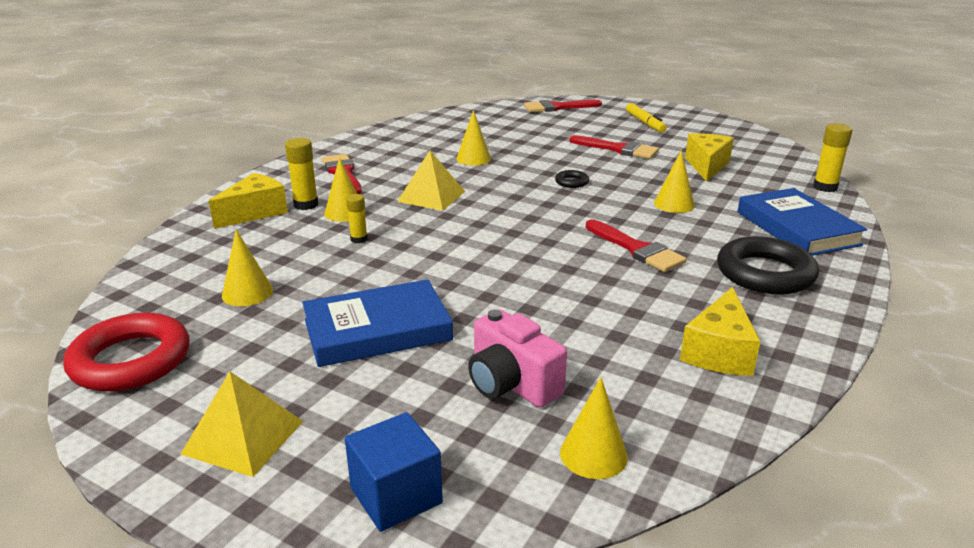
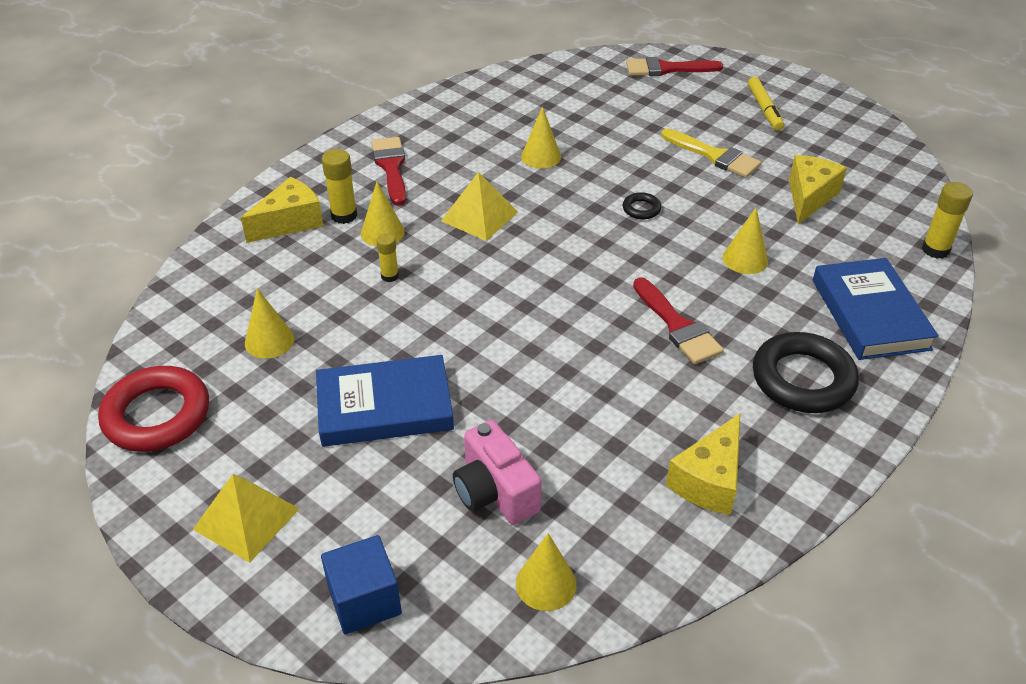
camera: 10 degrees right, 15 degrees up
red brush [569,135,659,159] -> yellow brush [661,129,761,178]

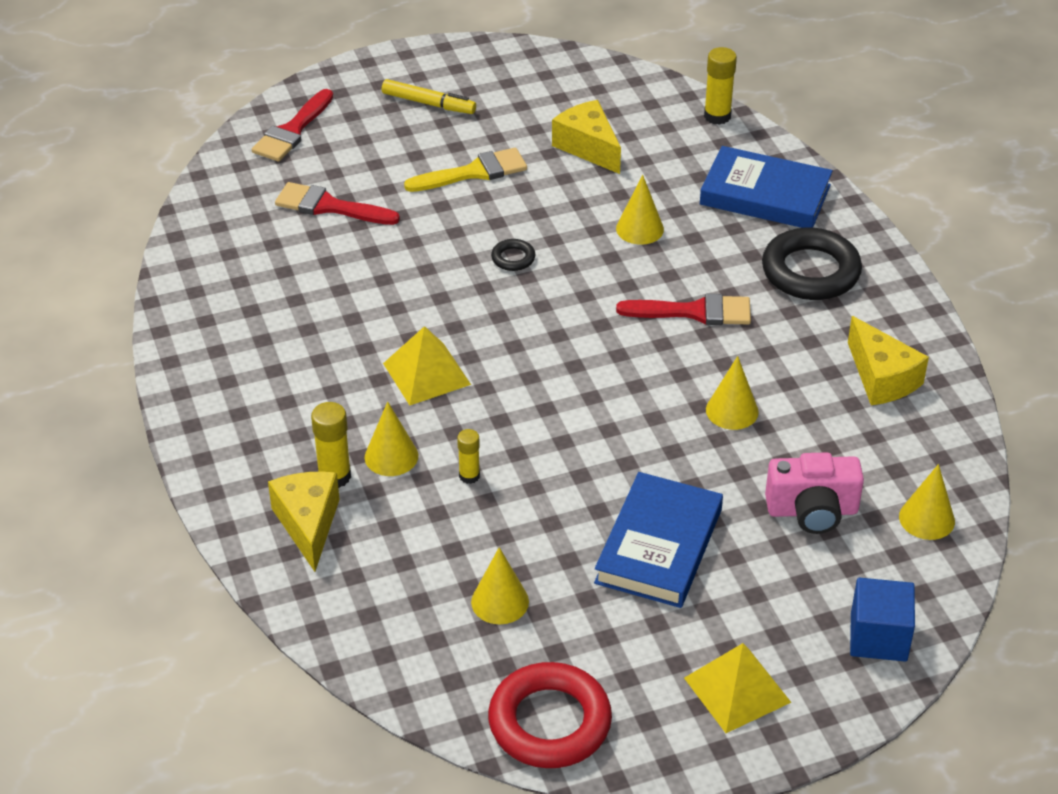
camera: 60 degrees left, 0 degrees up
red brush [372,137,406,206] -> red brush moved to [275,182,400,225]
yellow cone [521,106,561,169] -> yellow cone moved to [706,356,759,430]

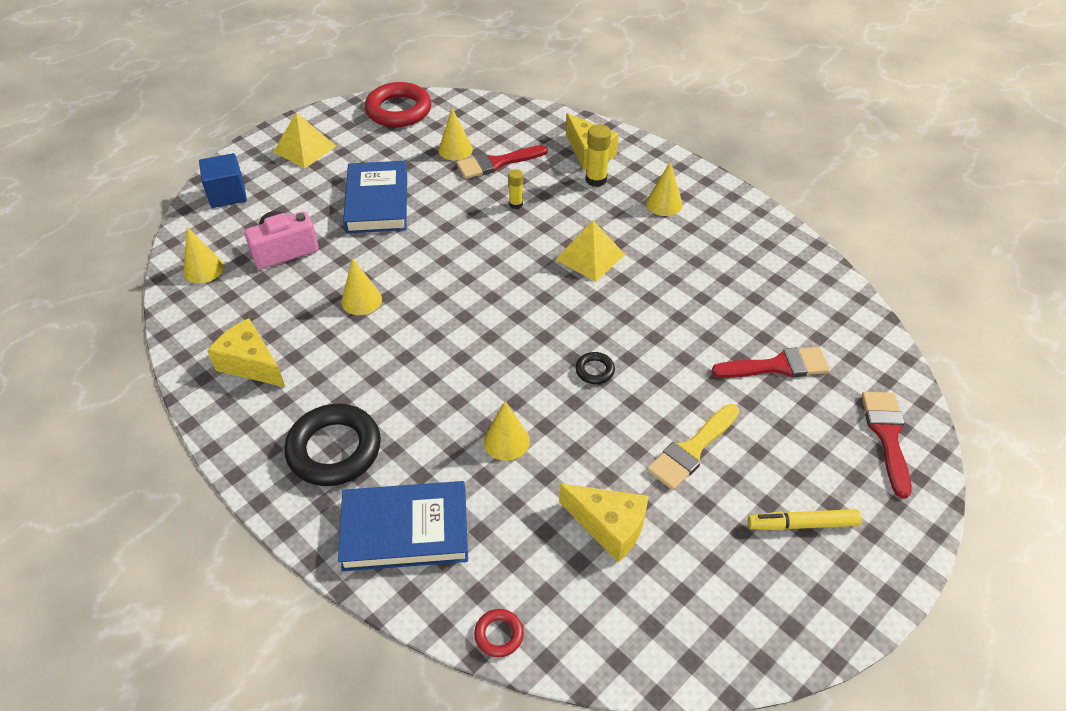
camera: 155 degrees right, 5 degrees up
yellow cone [365,402,418,476] -> yellow cone moved to [646,161,683,216]
red brush [616,294,751,325] -> red brush moved to [457,145,548,179]
yellow glue stick [704,47,737,125] -> red ring [474,609,524,657]

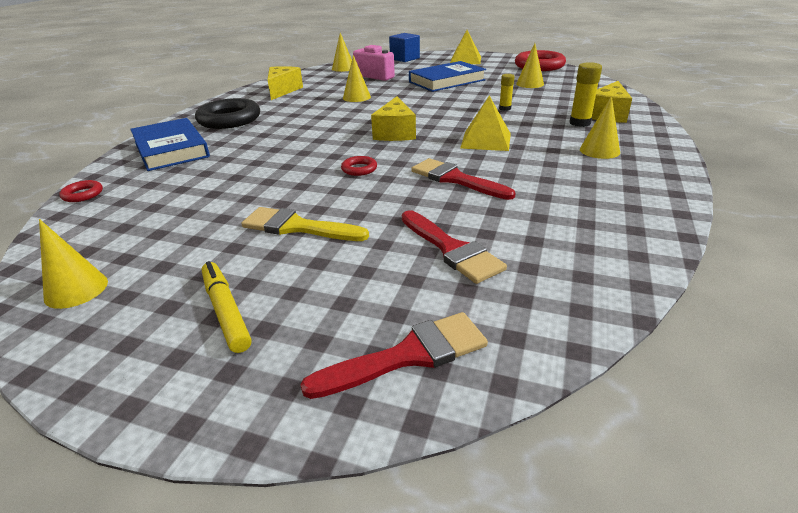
camera: 65 degrees right, 15 degrees down
red brush [457,145,548,179] -> red brush moved to [411,158,515,200]
yellow cone [484,401,530,461] -> yellow cone moved to [39,219,108,309]
yellow cheese [559,484,649,563] -> yellow cheese moved to [371,96,416,141]
black ring [575,352,615,384] -> red ring [341,156,377,176]

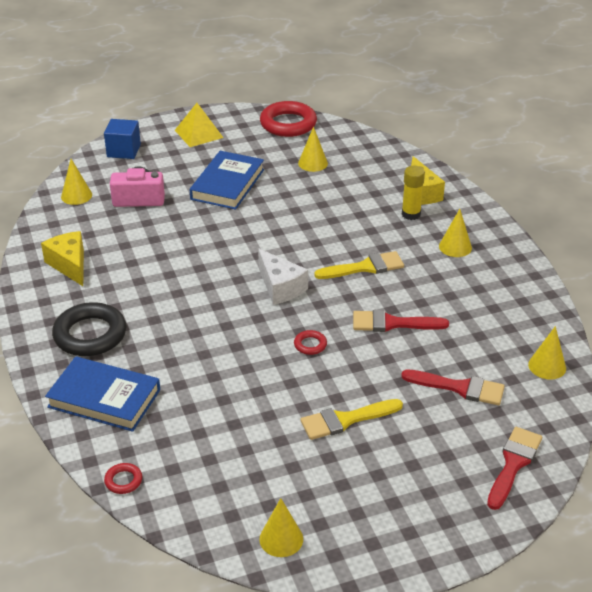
camera: 40 degrees left, 5 degrees up
yellow marker [202,261,251,353] -> none
yellow cone [343,55,371,102] -> yellow cone moved to [528,326,566,379]
yellow cheese [371,96,416,141] -> white cheese [258,249,308,305]
yellow pyramid [460,95,511,151] -> yellow brush [314,251,404,279]
yellow glue stick [499,74,515,111] -> none

